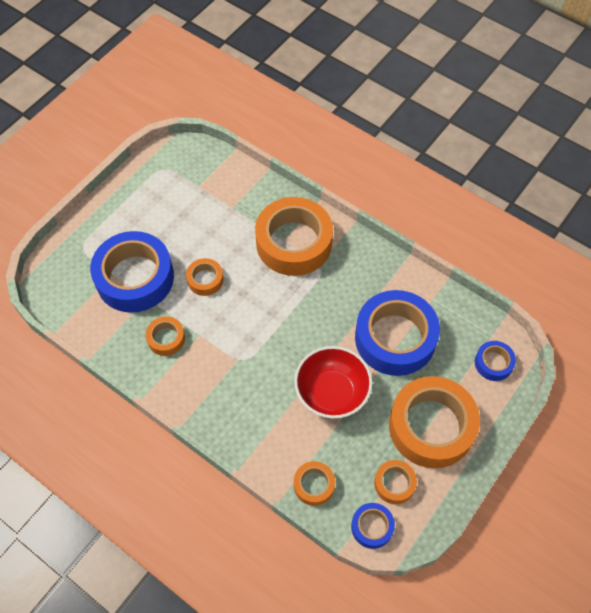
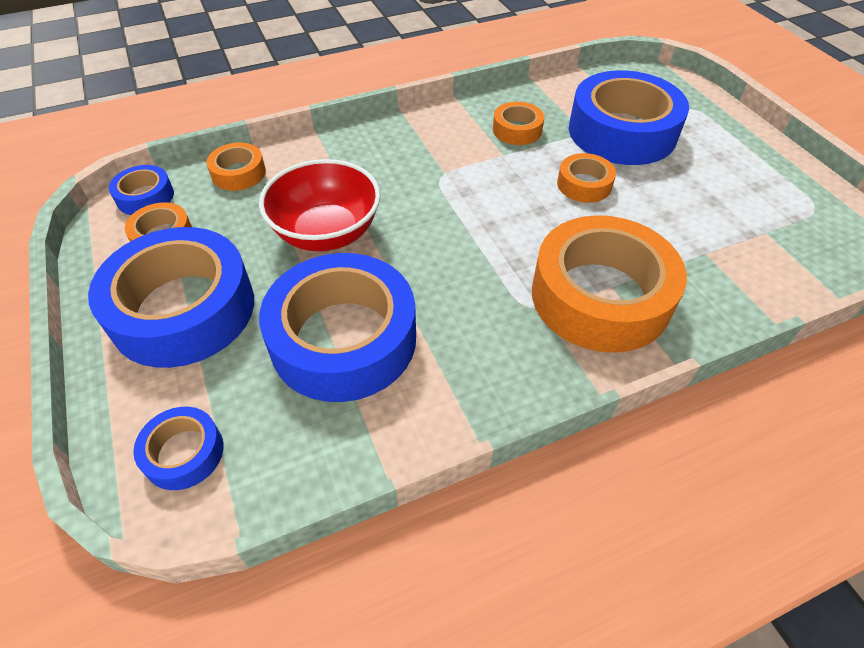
camera: 120 degrees right, 10 degrees down
orange tape [389,376,480,468] -> blue tape [88,227,254,368]

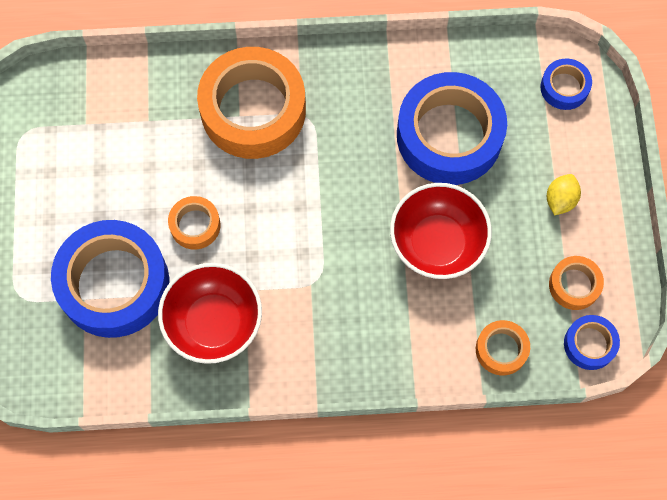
camera: 160 degrees left, 20 degrees up
blue tape [88,227,254,368] -> yellow lemon [547,174,581,215]
orange tape [493,102,544,145] -> red bowl [158,263,262,364]

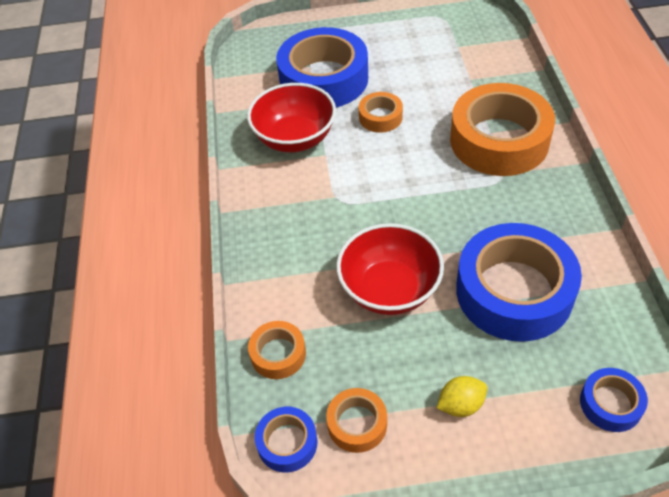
camera: 90 degrees right, 20 degrees down
yellow lemon [547,174,581,215] -> yellow lemon turned 45 degrees counterclockwise [437,376,487,417]

